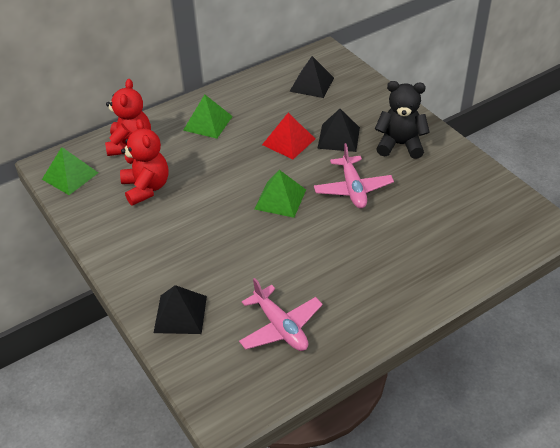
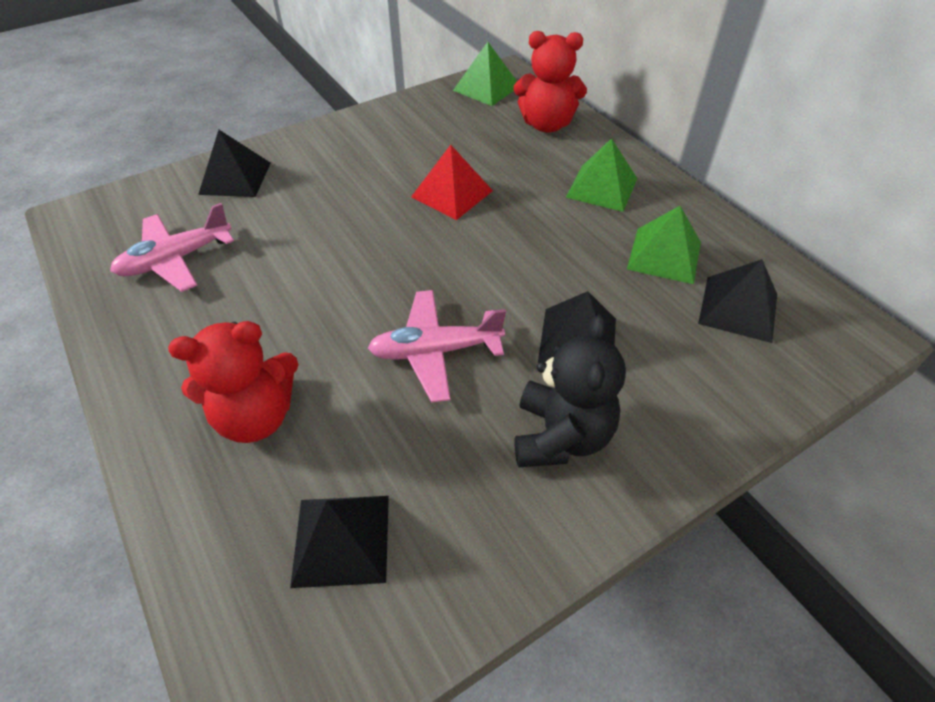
camera: 90 degrees right, 5 degrees up
red teddy bear [120,119,168,206] -> red teddy bear moved to [168,321,298,443]
green pyramid [254,170,306,218] -> green pyramid moved to [627,206,701,284]
red pyramid [262,113,315,159] -> red pyramid moved to [411,145,493,220]
none -> black pyramid [290,496,389,588]

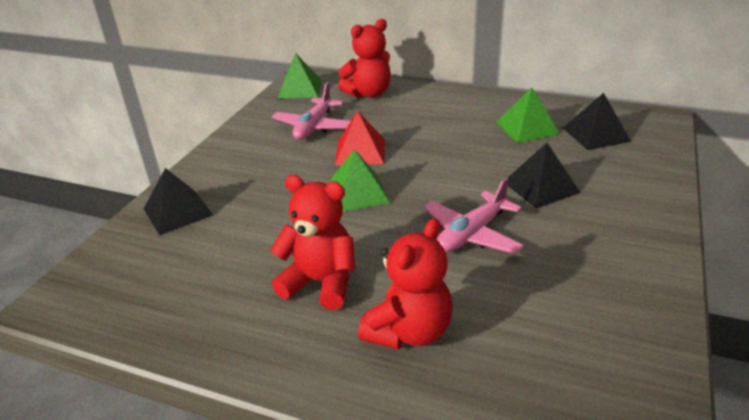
camera: 35 degrees left, 15 degrees down
pink plane [110,203,234,292] -> pink plane moved to [272,82,351,140]
black pyramid [290,496,389,588] -> none
black teddy bear [515,314,626,467] -> none
green pyramid [566,138,637,212] -> green pyramid moved to [327,149,390,212]
none -> red teddy bear [270,175,355,310]

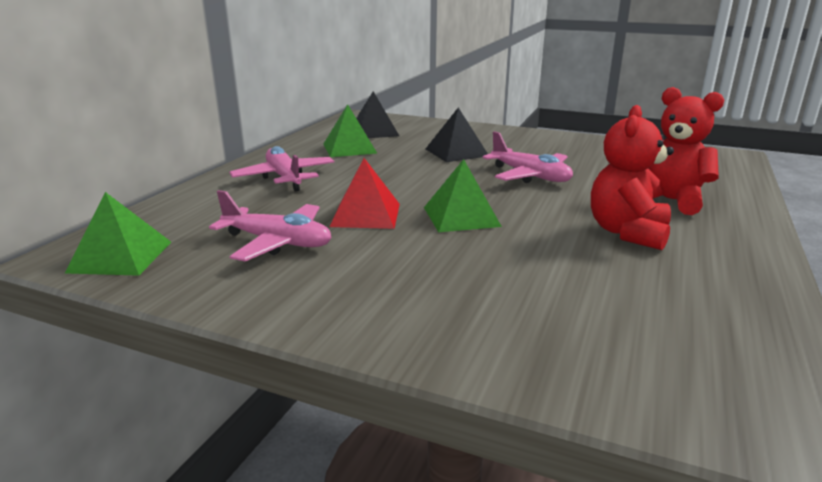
camera: 90 degrees left, 10 degrees down
black pyramid [144,168,213,235] -> none
red teddy bear [338,19,391,98] -> none
none -> pink plane [229,146,335,191]

